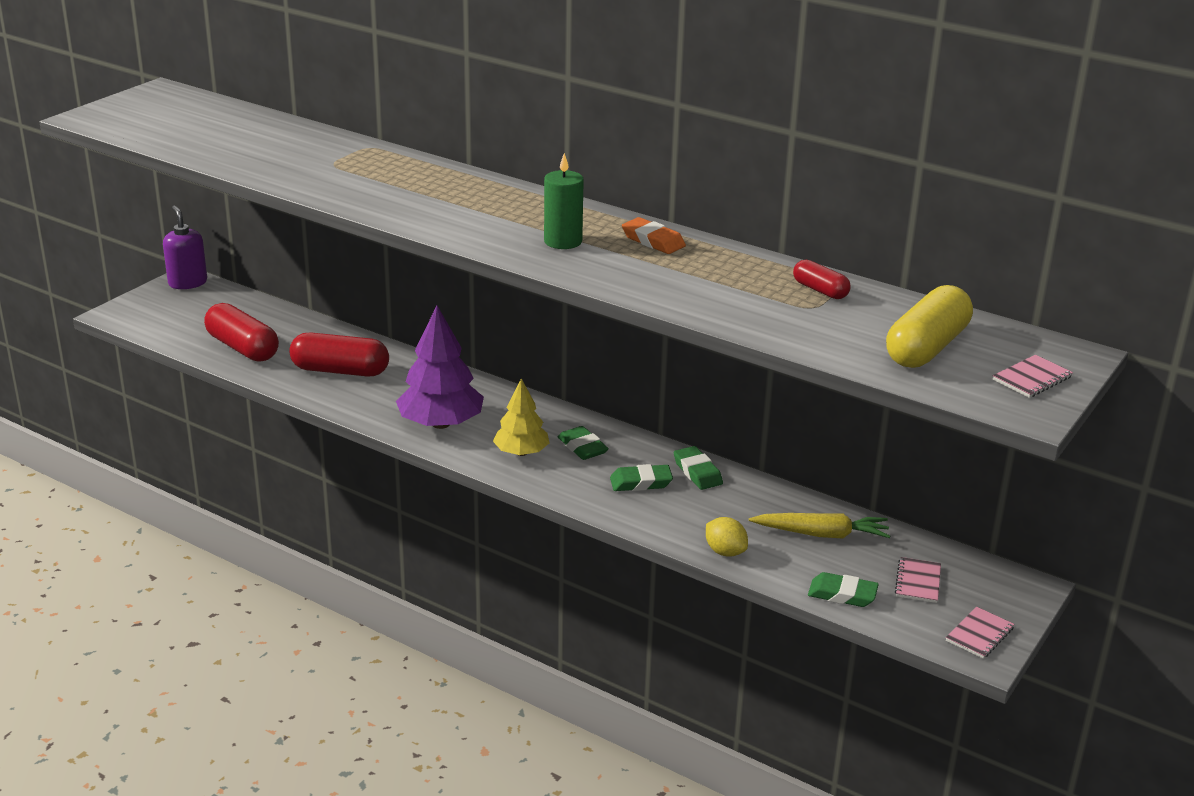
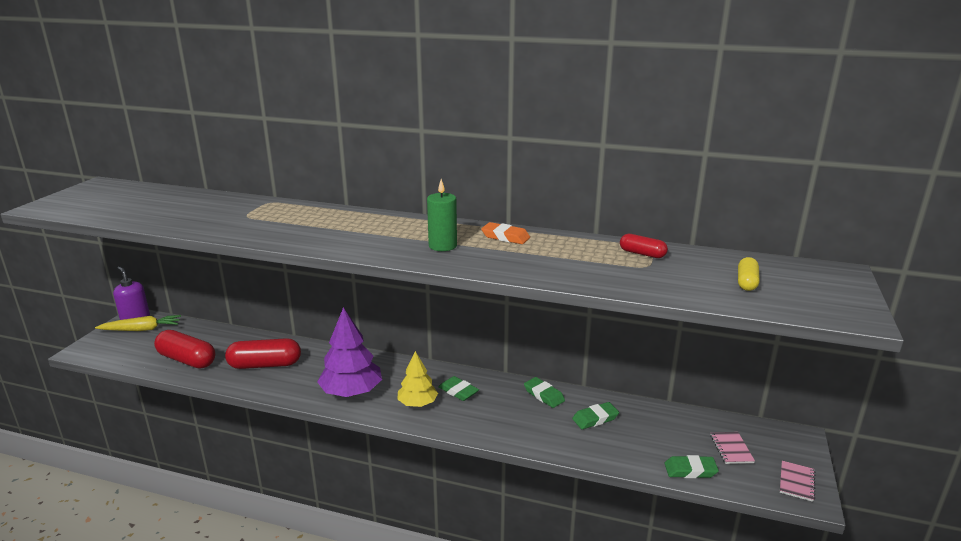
camera: 15 degrees left, 5 degrees down
green eraser [610,464,673,491] -> green eraser moved to [572,402,619,429]
yellow lemon [706,517,748,557] -> none
yellow carrot [749,513,890,538] -> yellow carrot moved to [95,315,181,331]
yellow capsule [886,285,973,368] -> yellow capsule [738,257,760,291], size x0.53
pink notebook [993,355,1073,398] -> none

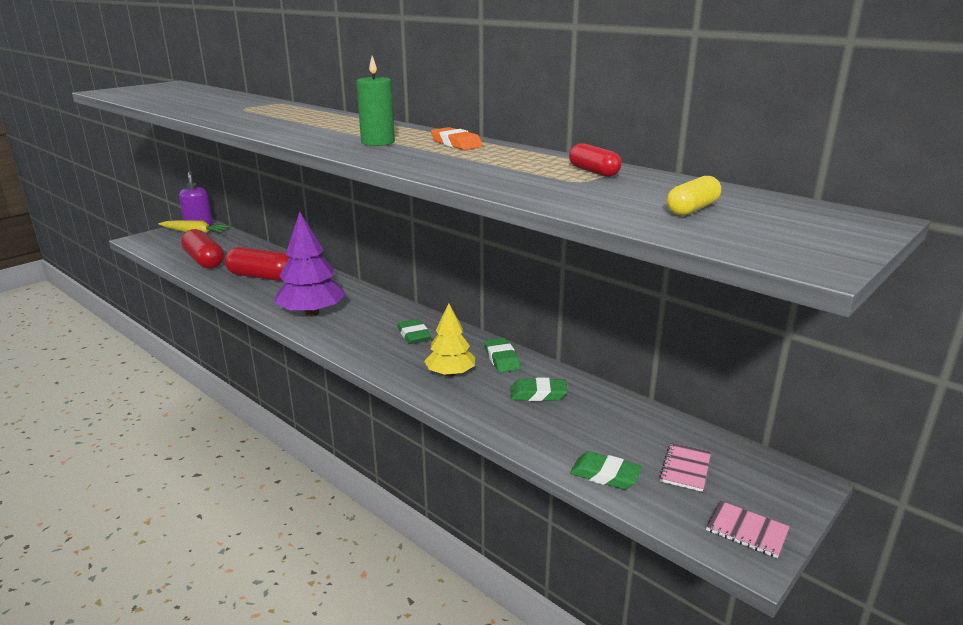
camera: 25 degrees right, 0 degrees up
yellow tree [397,351,438,407] -> yellow tree moved to [424,303,475,376]
pink notebook [780,461,815,502] -> pink notebook turned 75 degrees clockwise [706,501,790,558]

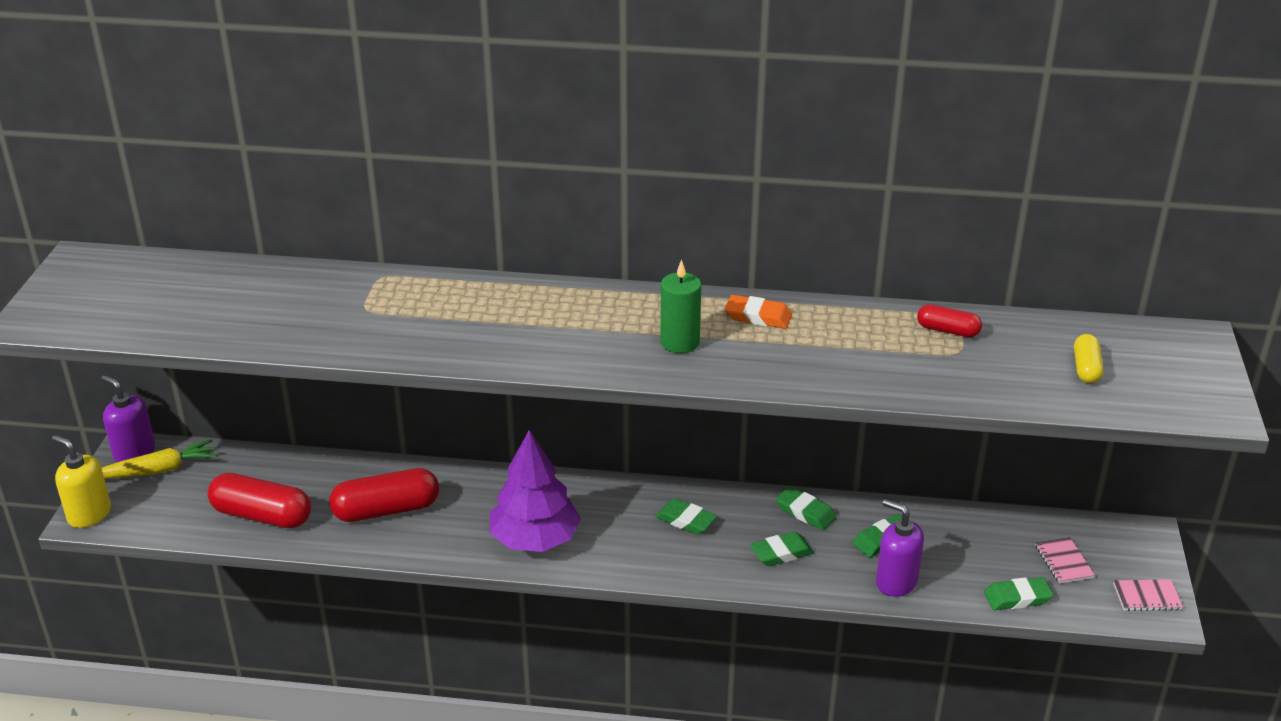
camera: 35 degrees left, 10 degrees up
yellow tree [424,303,475,376] -> green eraser [750,532,814,566]
none -> yellow soap dispenser [52,435,111,528]
none -> purple soap dispenser [876,499,924,597]

